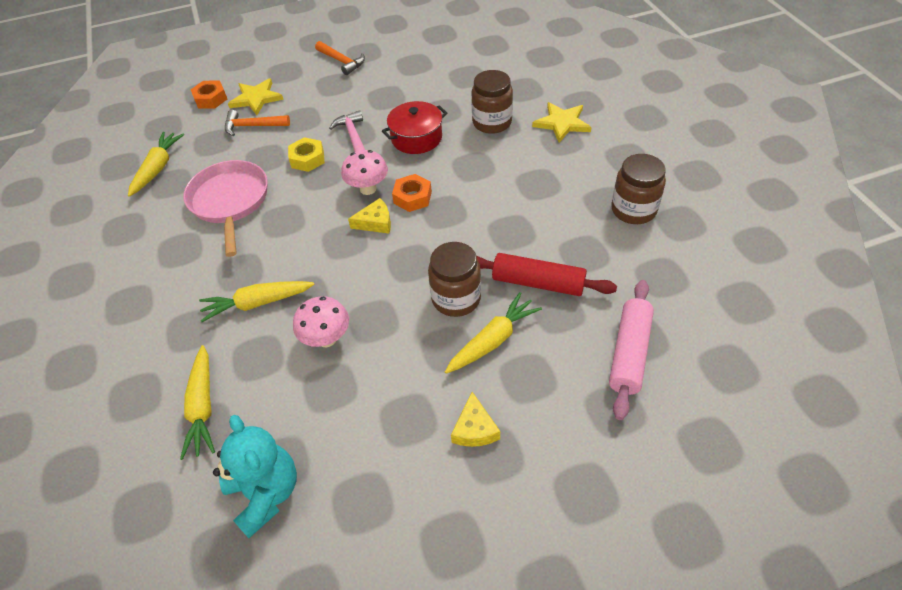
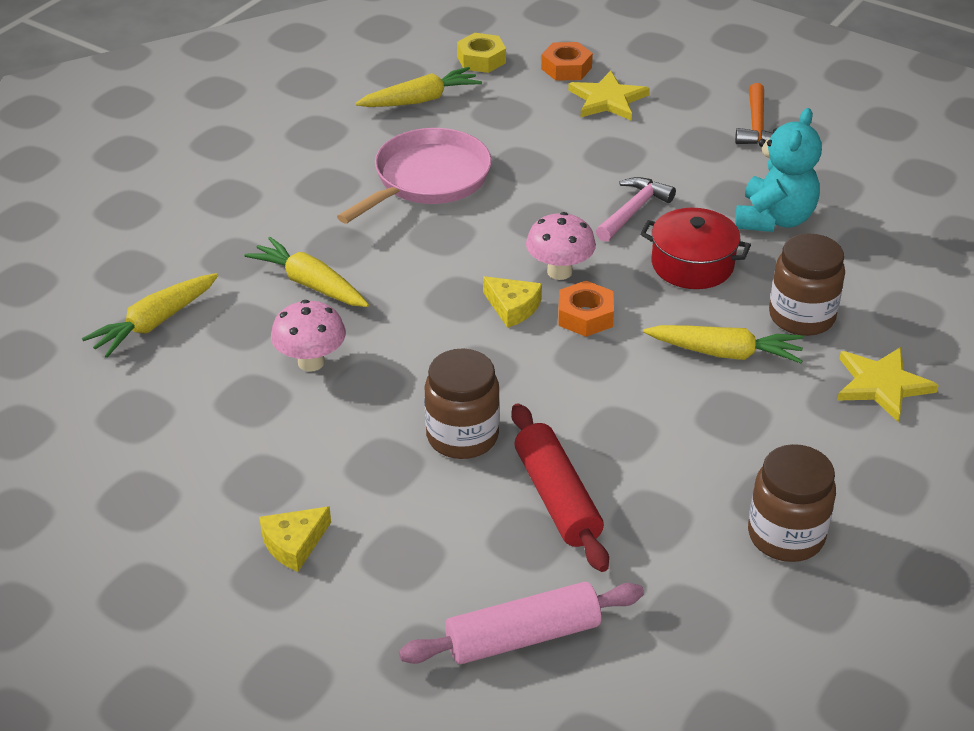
camera: 50 degrees right, 10 degrees down
turquoise teddy bear [213,415,297,538] -> turquoise teddy bear moved to [735,108,822,232]
orange hammer [225,110,290,136] -> none
yellow nut [288,137,325,172] -> yellow nut moved to [457,33,506,73]
yellow carrot [445,292,542,374] -> yellow carrot moved to [643,325,803,363]

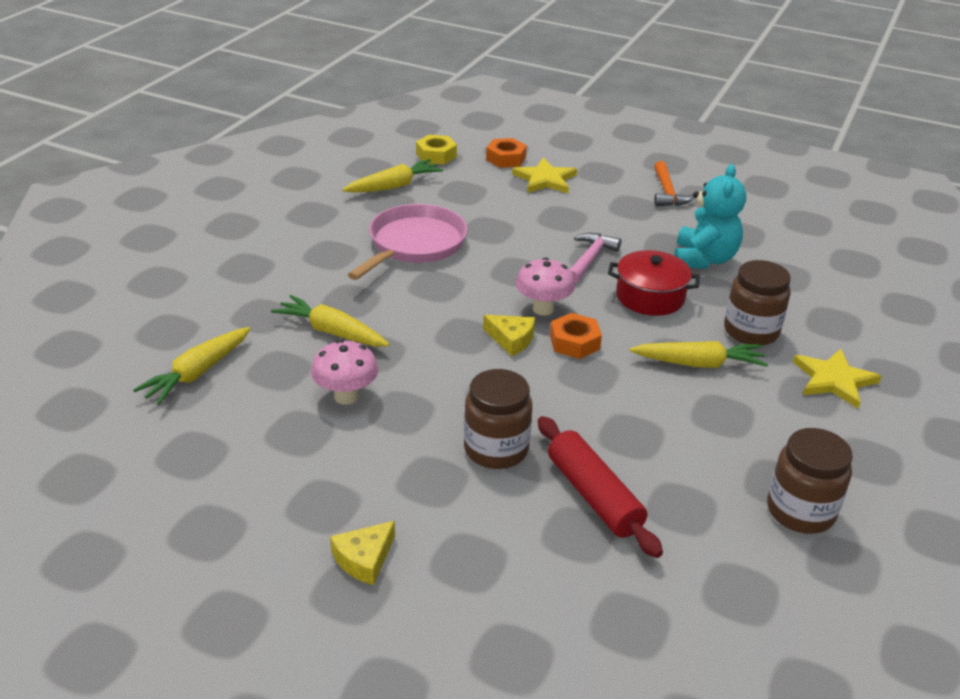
camera: 10 degrees left, 5 degrees down
pink rolling pin [399,582,644,664] -> none

